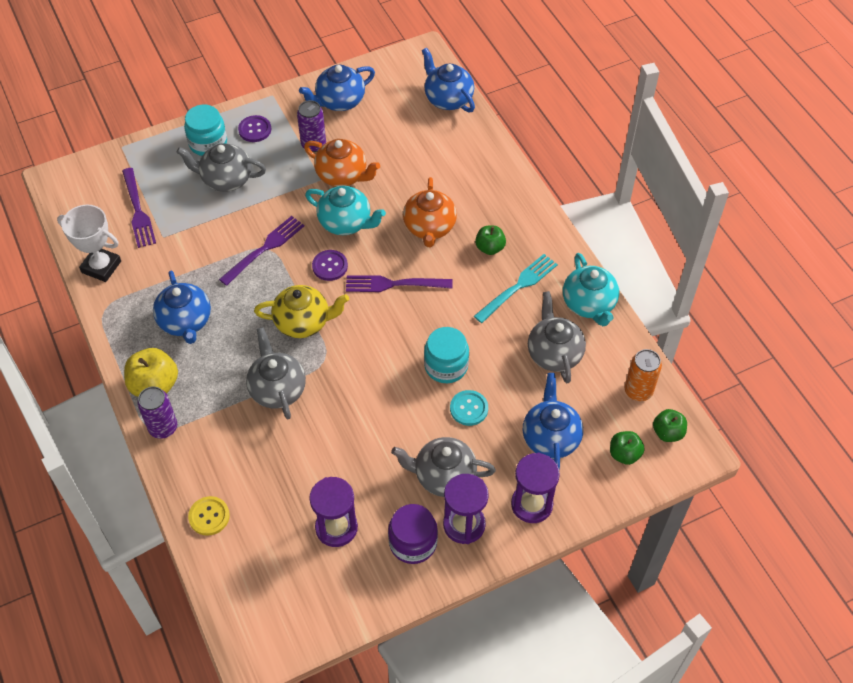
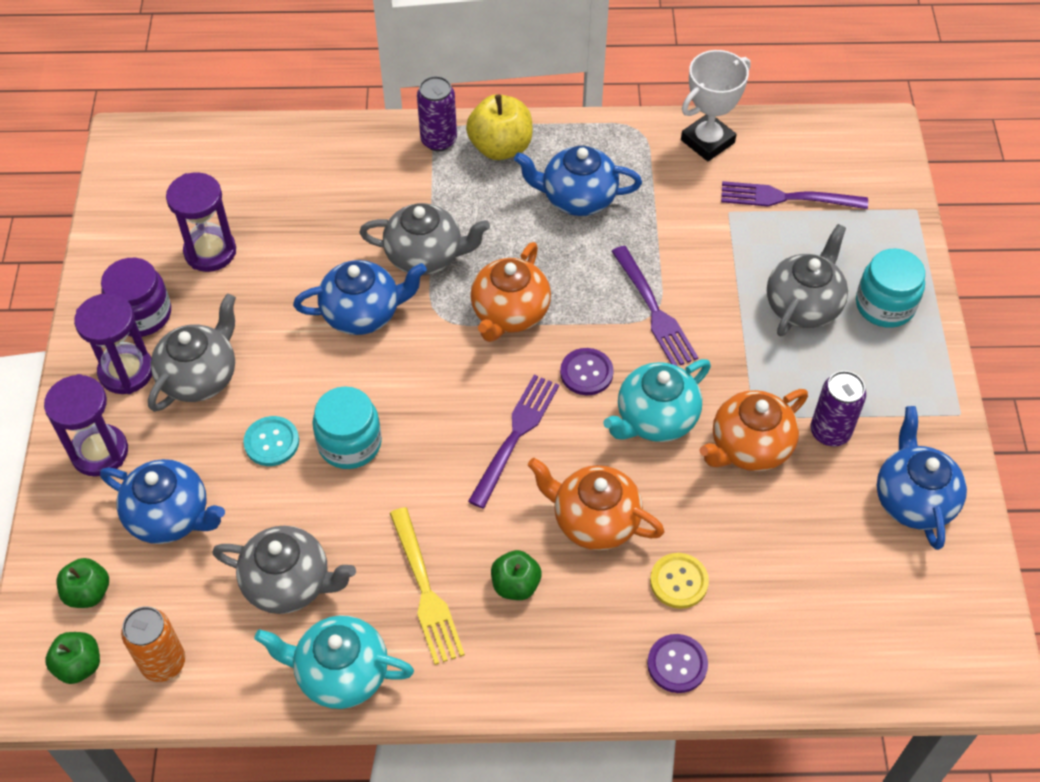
camera: 115 degrees right, 0 degrees up
yellow button [188,496,230,536] -> yellow button moved to [650,553,709,609]
purple button [238,115,271,142] -> purple button moved to [647,634,708,693]
yellow teapot [254,285,349,338] -> orange teapot [470,242,551,342]
blue teapot [422,48,475,113] -> blue teapot moved to [293,260,427,335]
turquoise fork [474,254,558,323] -> yellow fork [390,507,465,665]

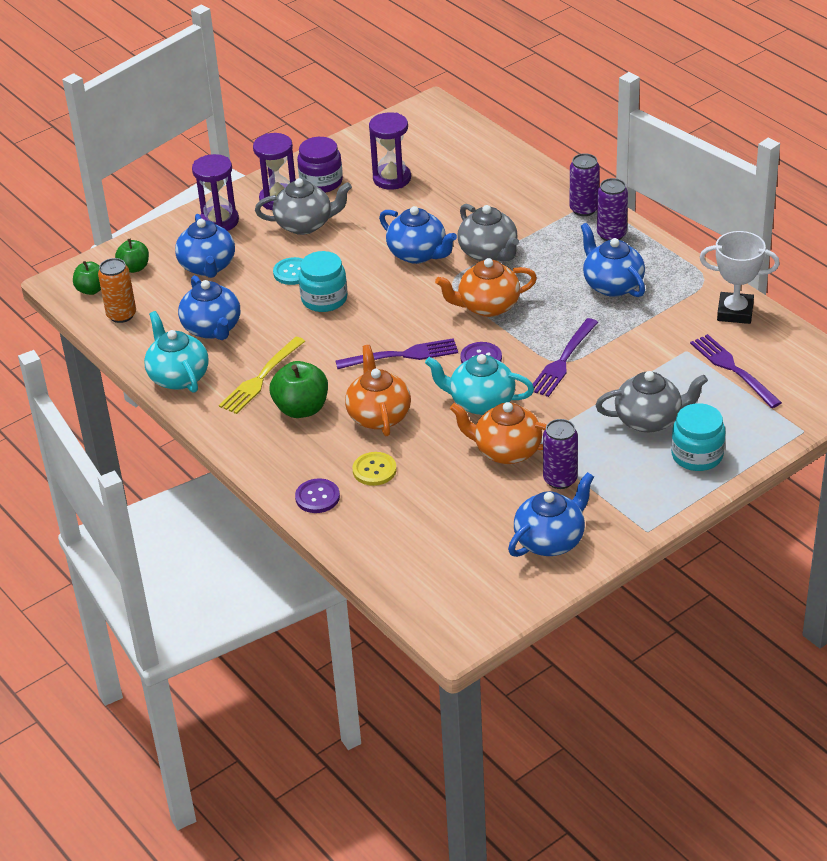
camera: 55 degrees right, 15 degrees down
grey teapot [212,526,356,614] -> blue teapot [178,275,240,340]
yellow apple [466,94,533,160] -> purple can [597,178,628,241]
green apple [491,550,542,600] -> green apple [270,361,328,418], size x1.59

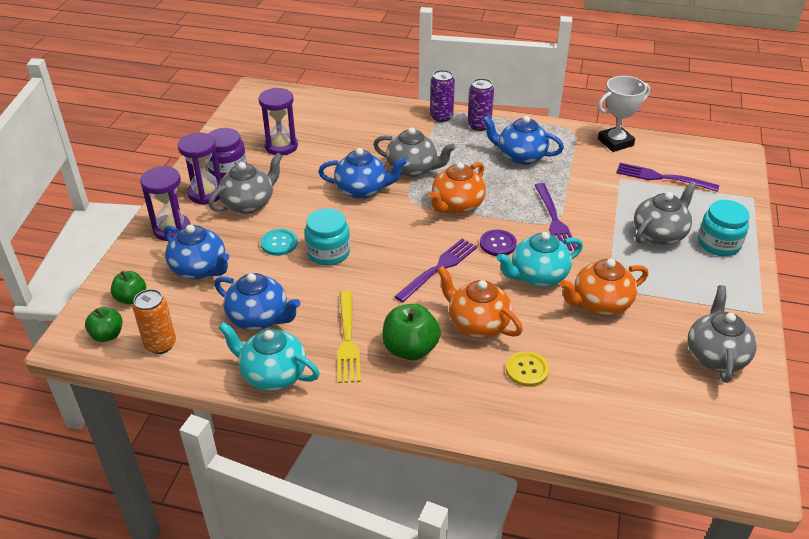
camera: 40 degrees left, 0 degrees up
purple button [295,478,340,513] -> none
blue teapot [508,472,594,557] -> grey teapot [688,285,757,383]
purple can [543,419,578,489] -> none

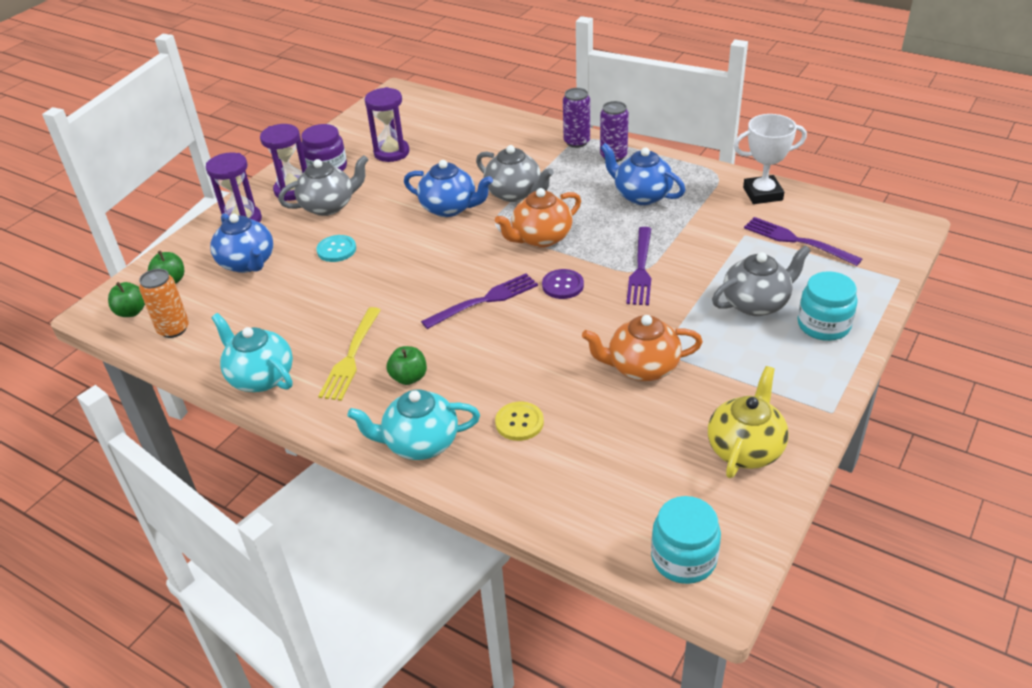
camera: 20 degrees right, 0 degrees up
blue teapot [214,273,300,330] -> none
turquoise jar [305,208,350,266] -> turquoise jar moved to [651,496,721,584]
green apple [382,304,441,360] -> green apple [387,346,427,385], size x0.63
orange teapot [437,266,523,338] -> none
turquoise teapot [497,232,583,287] -> turquoise teapot moved to [347,389,480,460]
grey teapot [688,285,757,383] -> yellow teapot [708,366,789,478]

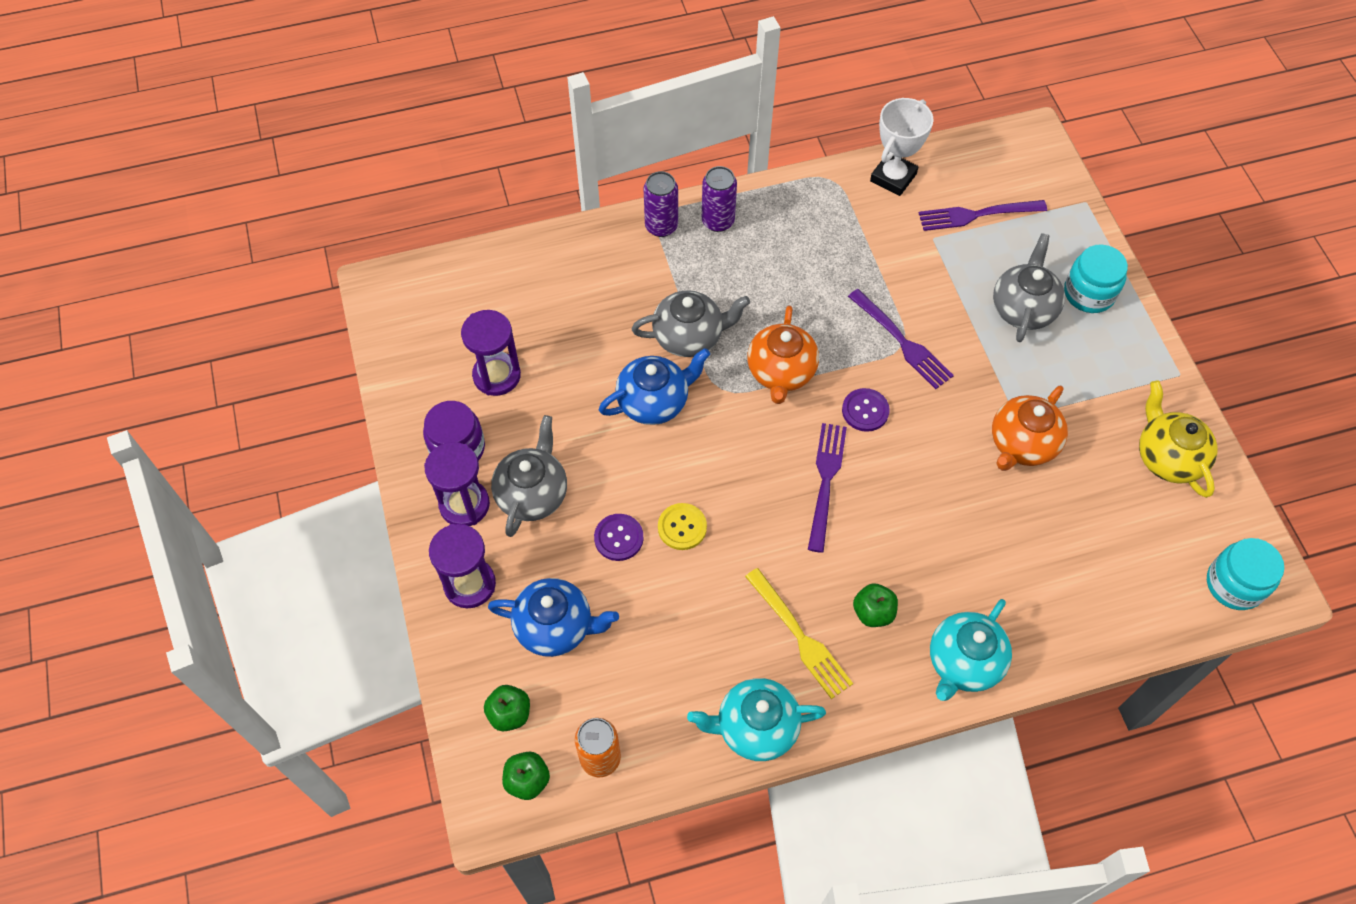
camera: 50 degrees left, 20 degrees up
turquoise button [316,235,356,262] -> purple button [594,514,644,561]
yellow button [495,402,544,441] -> yellow button moved to [658,503,707,550]
blue teapot [600,143,685,205] -> none

